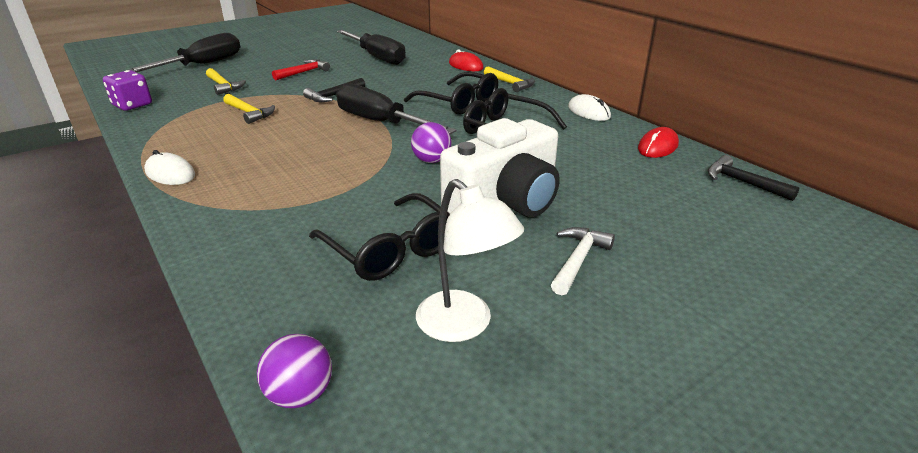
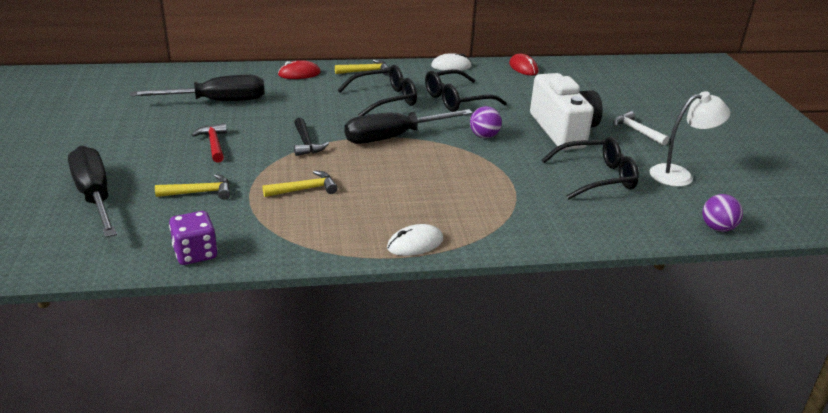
camera: 65 degrees left, 0 degrees up
black hammer [708,155,799,201] -> none

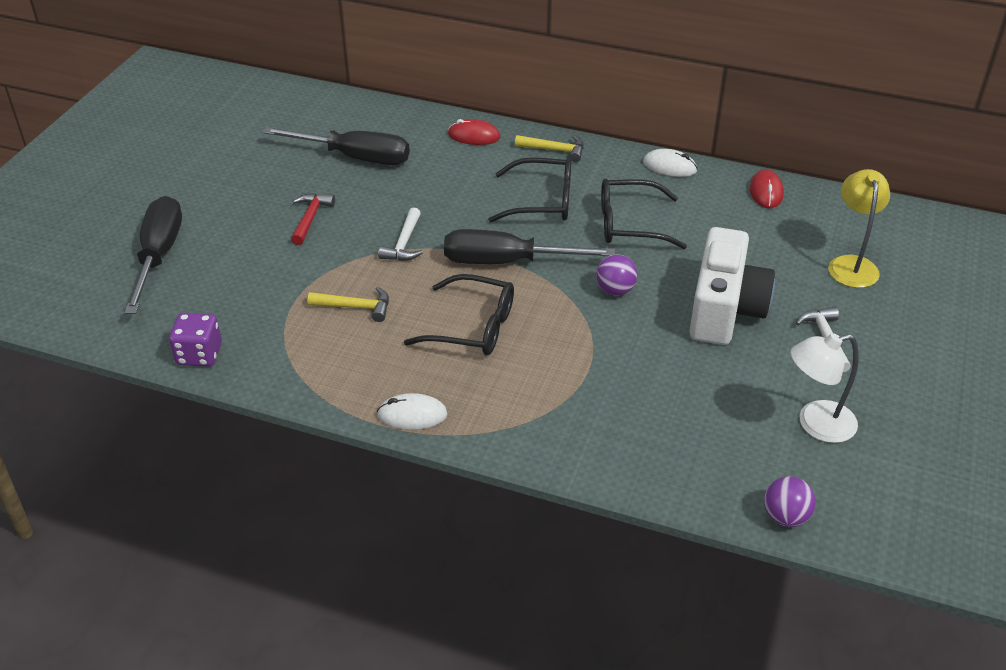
camera: 30 degrees right, 10 degrees up
yellow hammer [155,174,230,200] -> none
black hammer [294,118,329,156] -> white hammer [378,207,423,261]
black glasses [542,137,639,199] -> black glasses moved to [404,274,514,355]
white lamp [650,91,730,187] -> white lamp turned 150 degrees clockwise [791,333,859,443]
none -> yellow lamp [829,169,890,288]

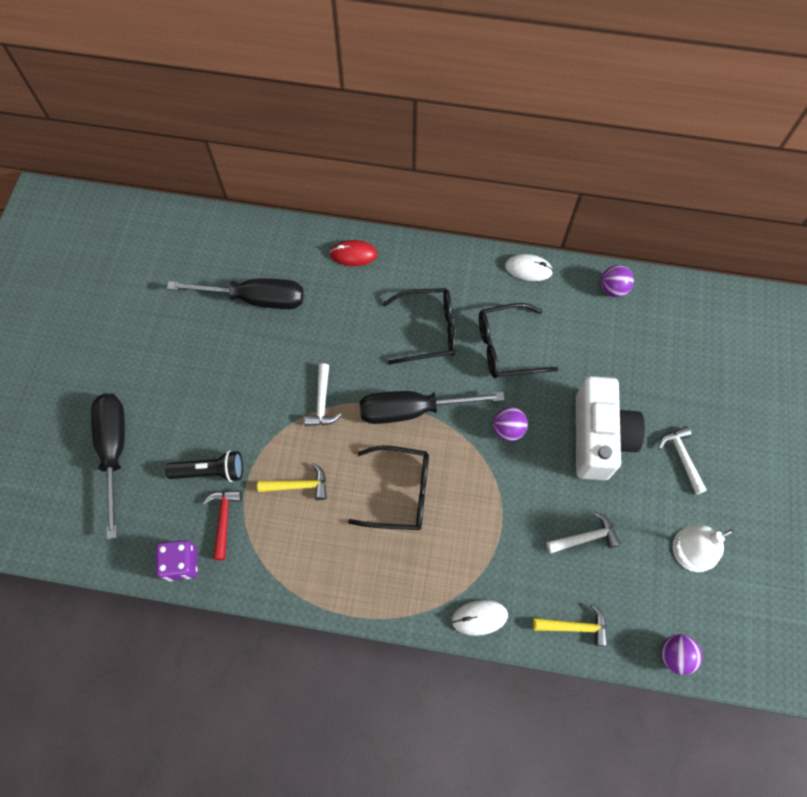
camera: 10 degrees left, 25 degrees up
red hammer [291,193,335,245] -> red hammer moved to [203,490,242,560]
white mouse [377,393,448,430] -> white mouse moved to [452,600,508,636]
yellow hammer [515,135,584,162] -> yellow hammer moved to [533,604,608,646]
red mouse [750,170,784,208] -> purple ball [601,265,634,297]
yellow lamp [829,169,890,288] -> none
none -> black flashlight [165,451,243,482]
none -> white hammer [547,512,620,553]

